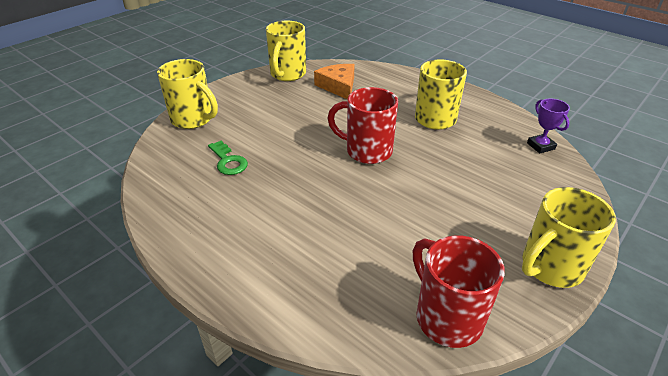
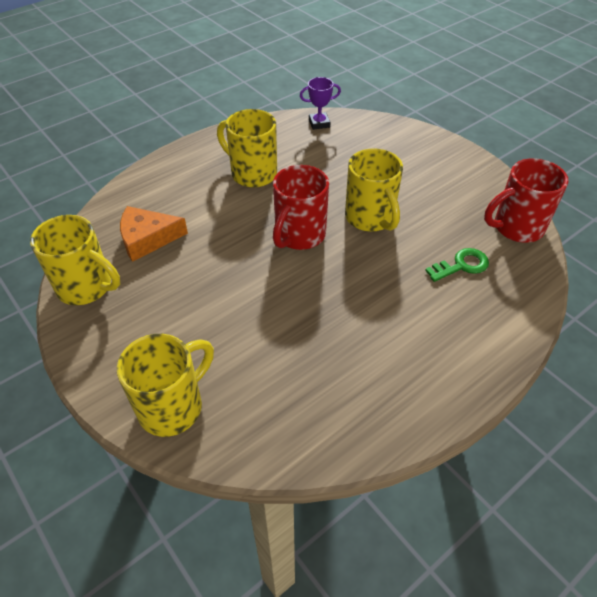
camera: 80 degrees left, 10 degrees up
green key [208,141,248,175] -> green key moved to [425,248,489,282]
yellow mug [522,187,616,288] -> yellow mug moved to [345,148,403,232]

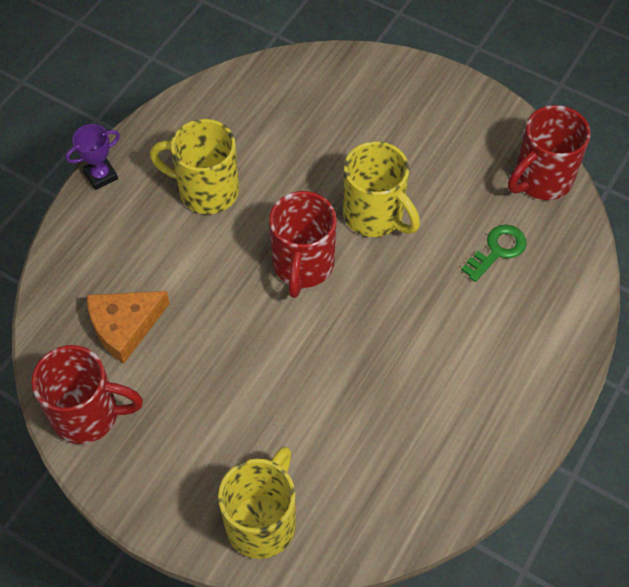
camera: 20 degrees left, 10 degrees up
yellow mug [30,215,120,305] -> red mug [31,345,143,444]
purple trophy [300,77,341,130] -> purple trophy moved to [66,124,120,190]

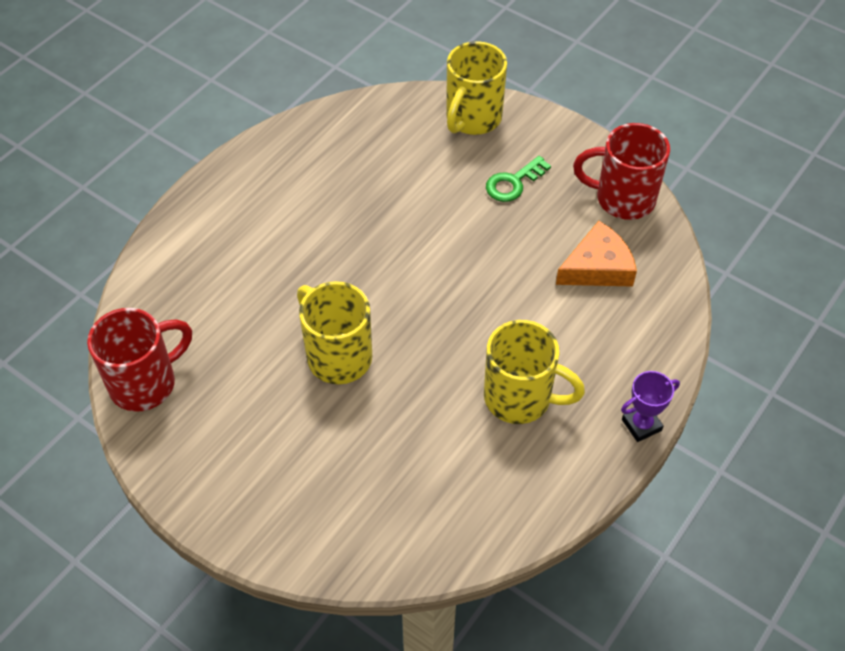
camera: 175 degrees left, 5 degrees down
red mug [269,191,337,298] -> none
green key [461,225,527,282] -> green key moved to [486,156,551,202]

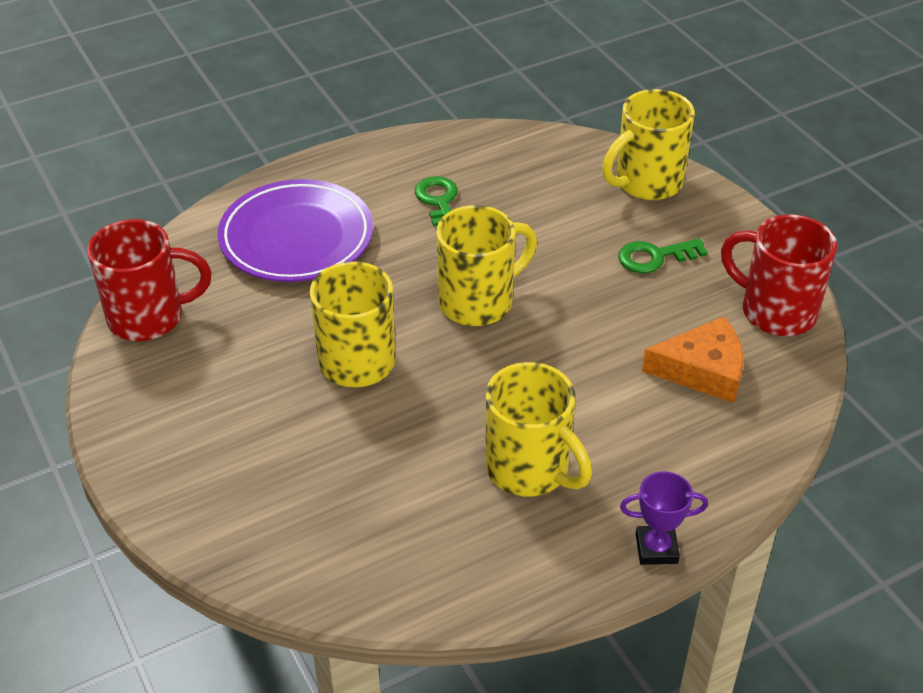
camera: 25 degrees right, 10 degrees down
none -> purple plate [218,179,373,282]
none -> green key [414,176,458,228]
none -> yellow mug [436,205,537,326]

